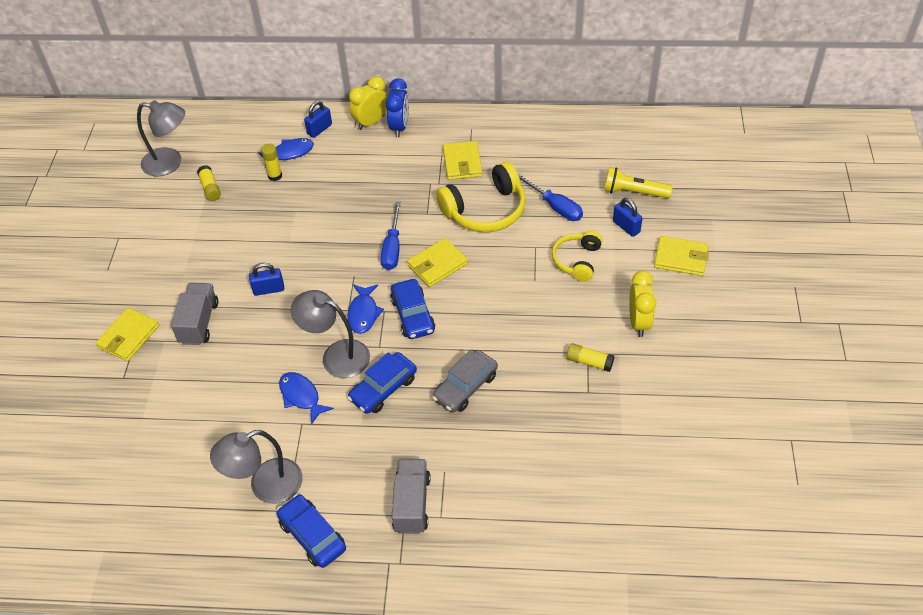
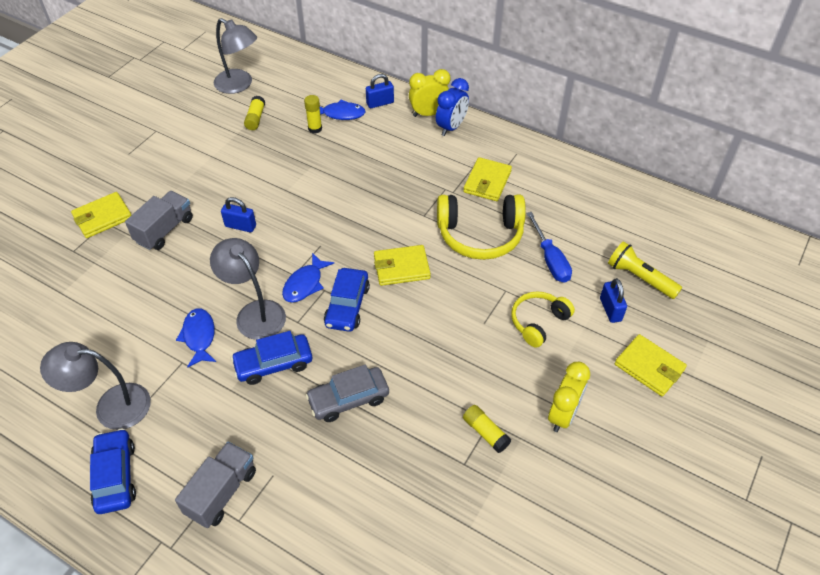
camera: 25 degrees right, 0 degrees up
blue screwdriver [381,201,401,270] -> none

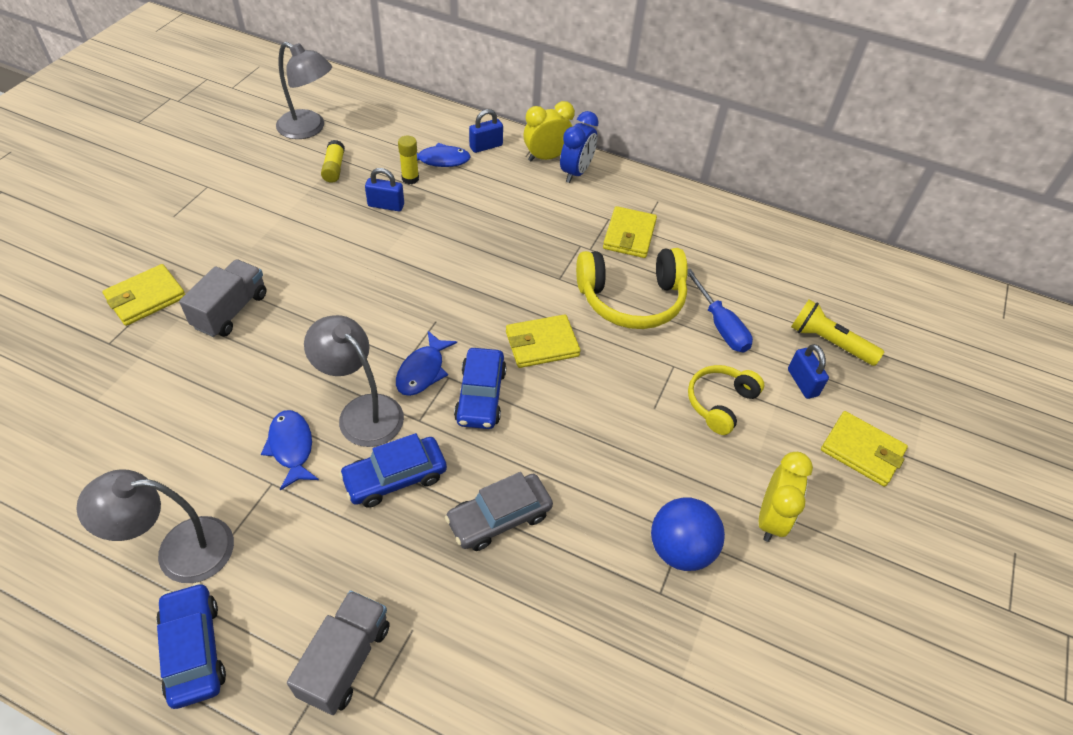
camera: 10 degrees left, 0 degrees up
blue padlock [221,197,256,233] -> blue padlock moved to [365,168,404,211]
yellow glue stick [463,405,512,453] -> blue ball [651,497,725,571]

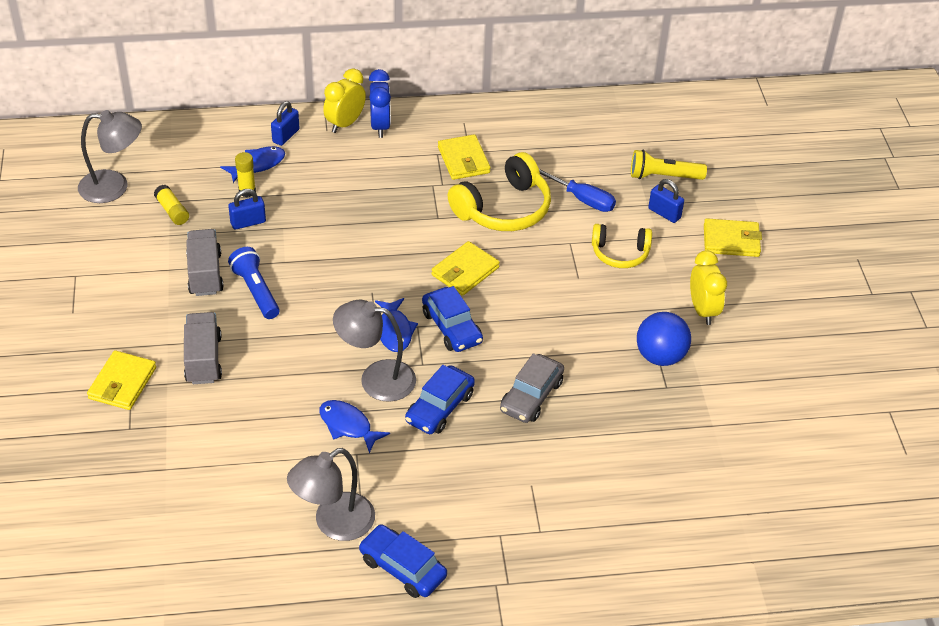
camera: 30 degrees left, 5 degrees down
grey truck [287,590,390,715] -> grey truck moved to [186,229,224,296]
yellow headphones [688,365,764,435] -> yellow headphones turned 90 degrees counterclockwise [592,224,652,268]
none -> blue flashlight [228,247,280,319]

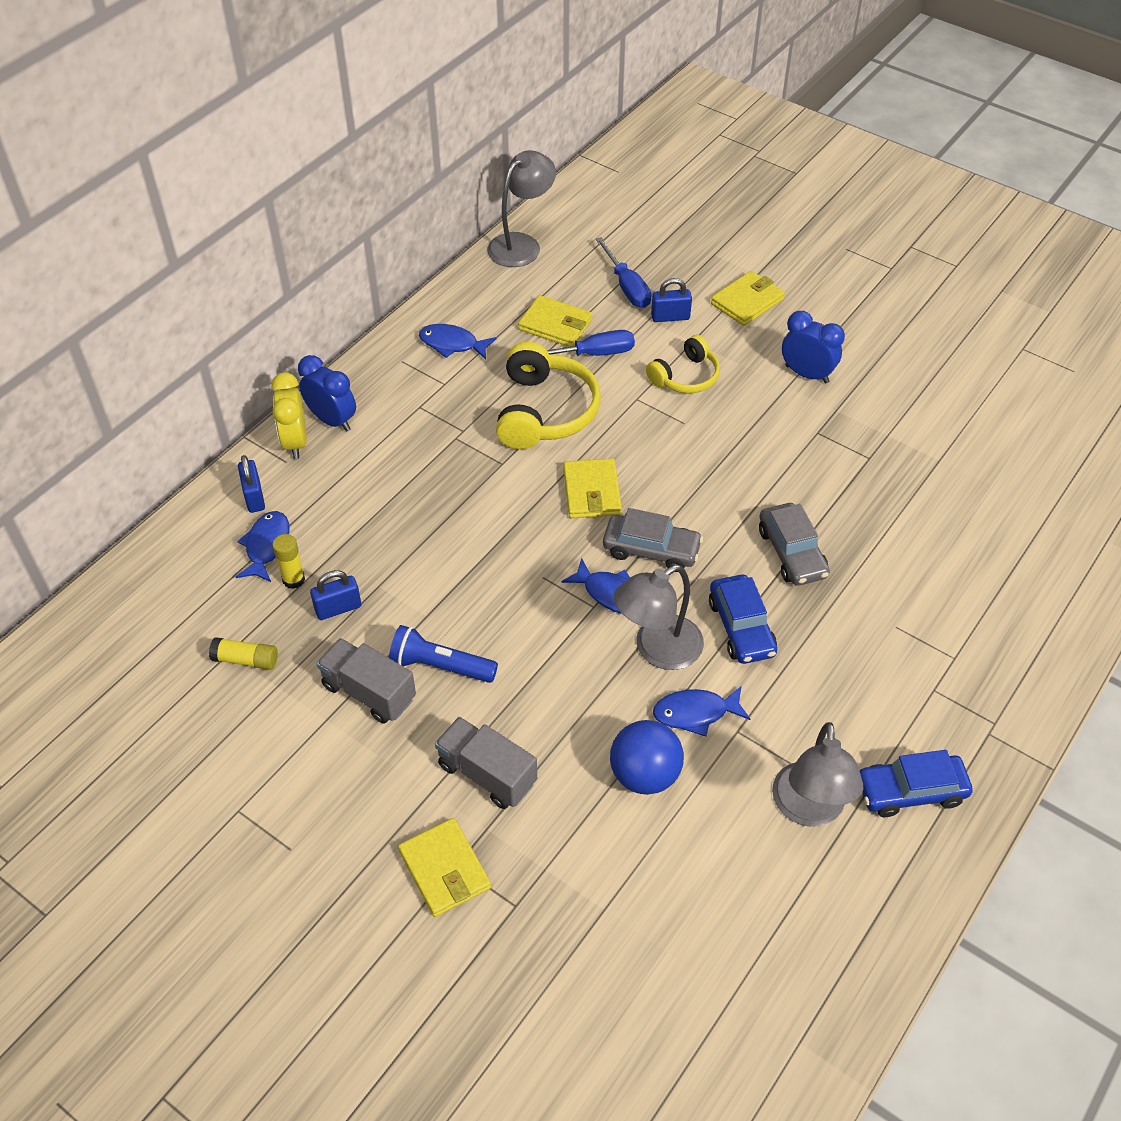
camera: 45 degrees left, 5 degrees up
grey lamp [78,110,142,203] -> grey lamp moved to [487,150,556,267]
blue padlock [228,189,266,230] -> blue padlock turned 45 degrees clockwise [310,570,361,620]
blue car [422,286,483,352] -> grey car [603,508,703,572]
yellow wallet [438,134,491,180] -> yellow wallet moved to [518,295,592,347]
yellow flashlight [631,150,707,180] -> blue screwdriver [596,237,651,308]
blue ball [637,312,691,366] -> blue ball moved to [610,720,684,795]
yellow clock [690,250,727,325] -> blue clock [782,311,845,384]
none -> blue fish [419,324,496,360]

